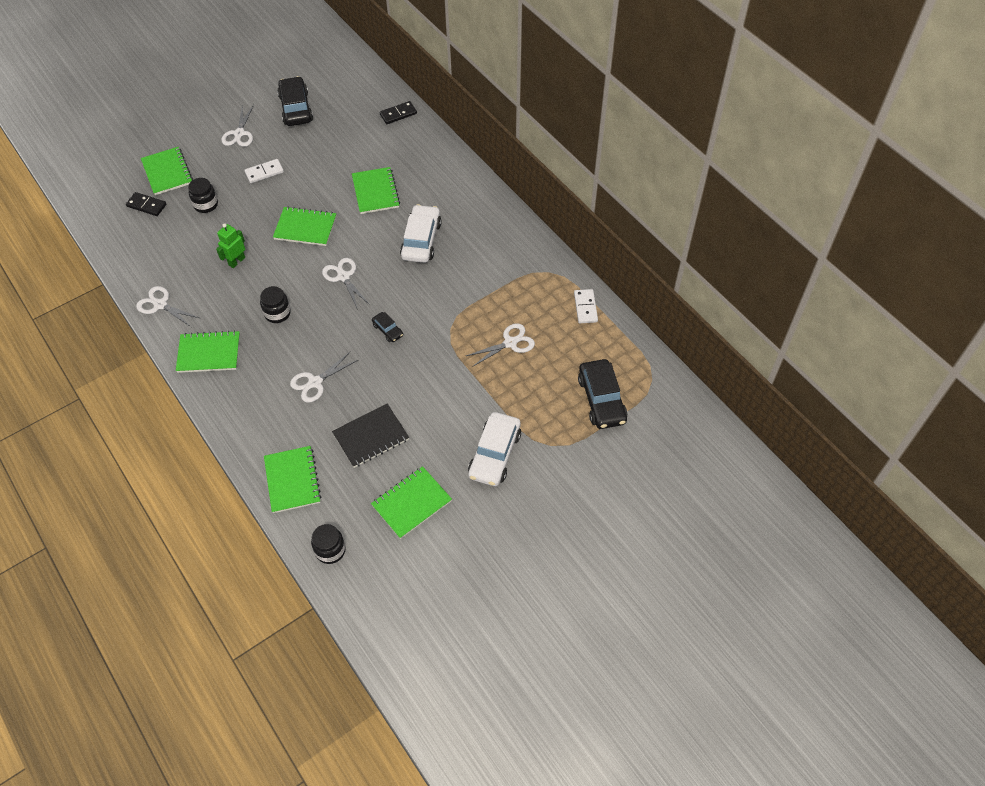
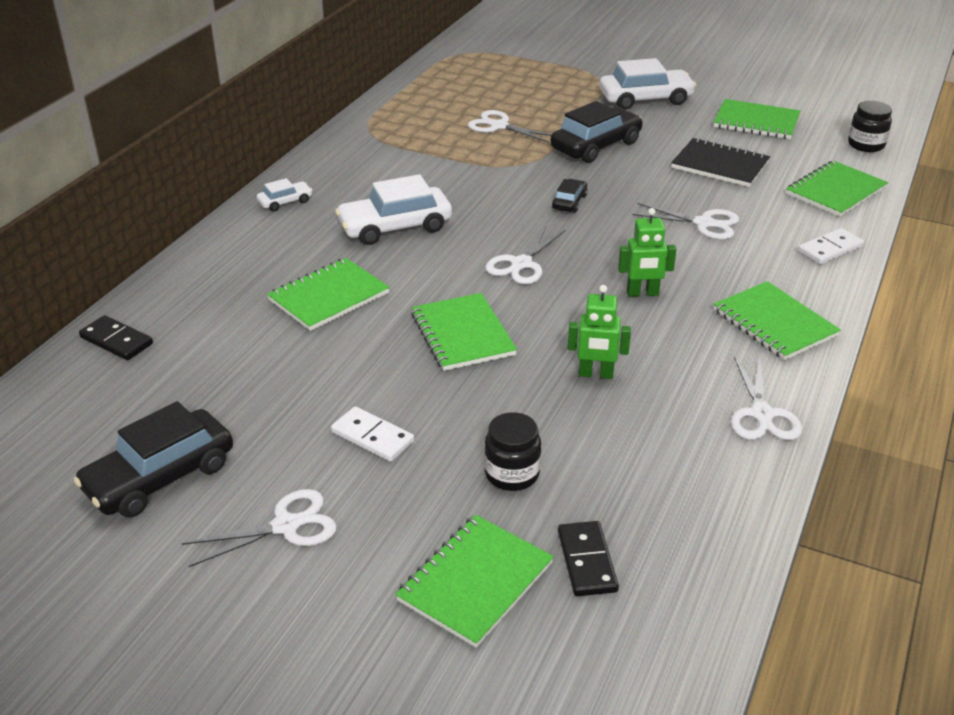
camera: 120 degrees left, 20 degrees down
black jar [260,286,291,323] -> green robot [618,208,677,297]
white domino [574,289,598,323] -> white domino moved to [798,228,864,265]
black car [578,359,628,429] -> black car moved to [550,101,643,163]
none -> white car [257,178,313,211]

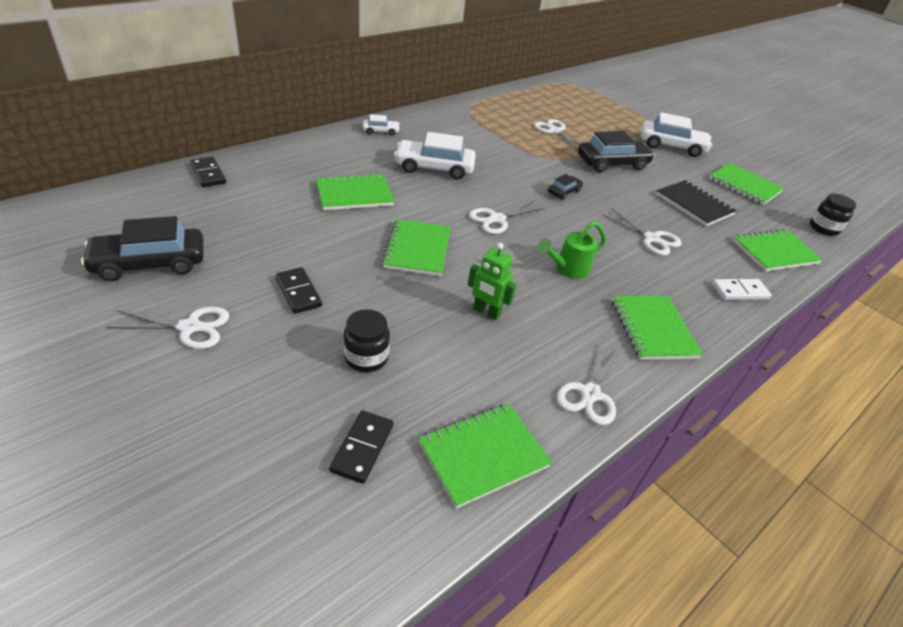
camera: 20 degrees right, 5 degrees up
white domino [331,406,414,462] -> black domino [275,267,322,314]
green notebook [395,515,554,648] -> green notebook moved to [418,403,552,509]
green robot [618,208,677,297] -> green watering can [537,221,606,279]

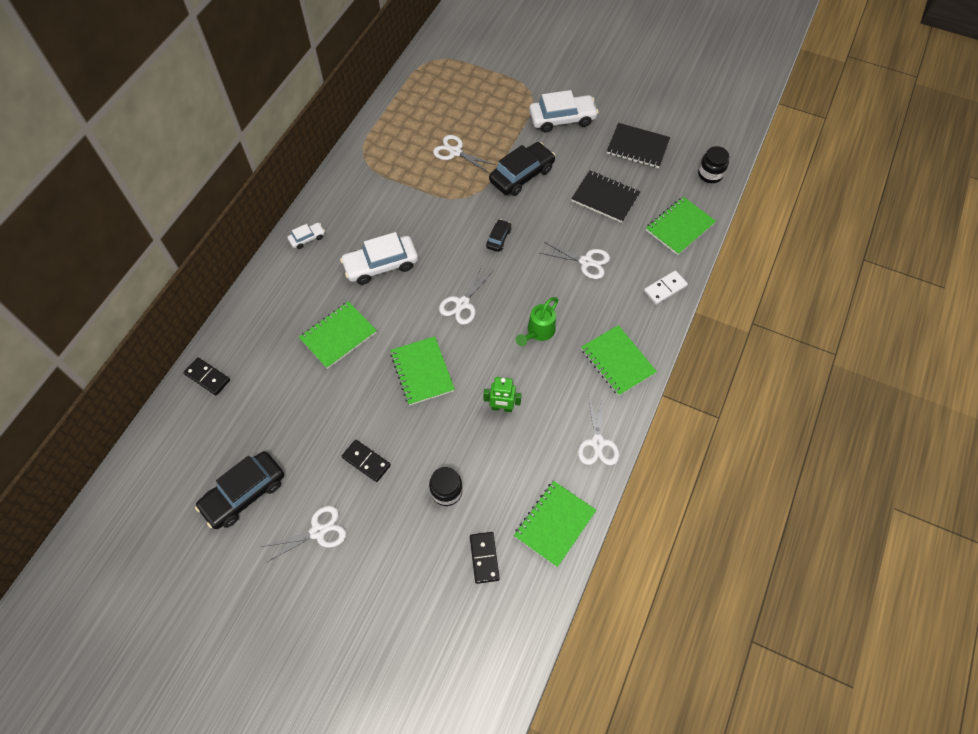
camera: 20 degrees left, 20 degrees up
green notebook [709,163,784,205] -> black notebook [607,123,670,168]

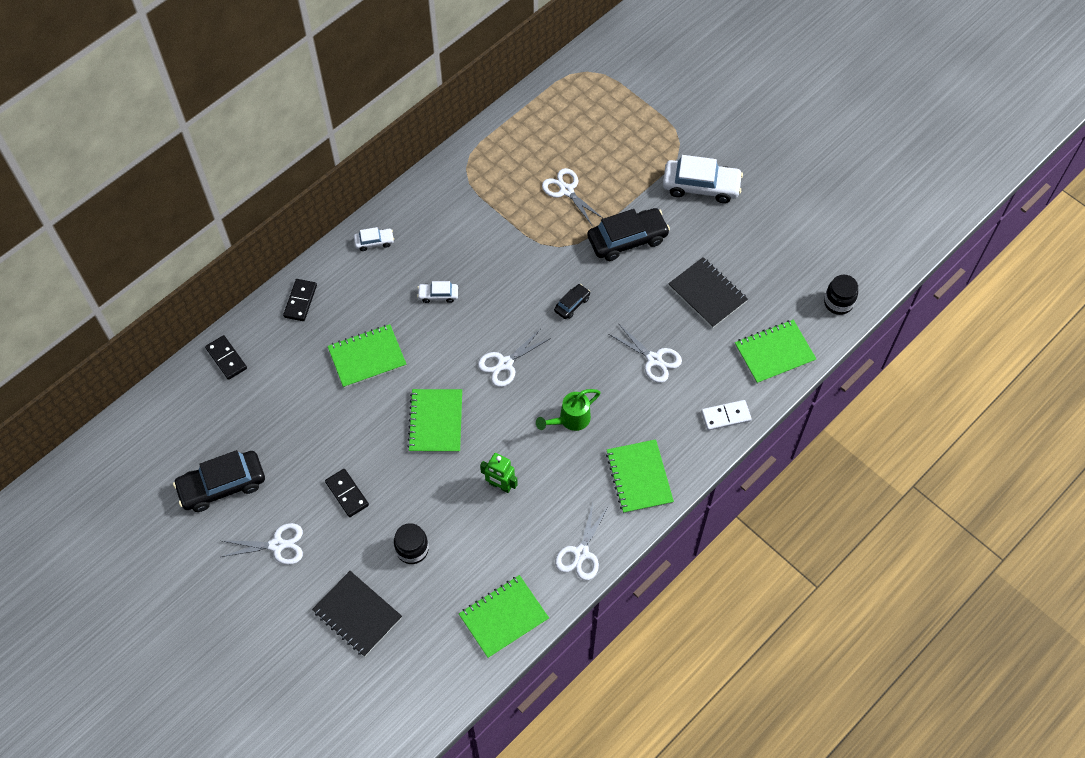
camera: 20 degrees right, 0 degrees up
white car [340,232,418,285] -> white car [417,281,458,303], size x0.50
black domino [470,532,500,584] -> black domino moved to [283,279,317,321]
black notebook [607,123,670,168] -> black notebook moved to [312,571,402,657]

